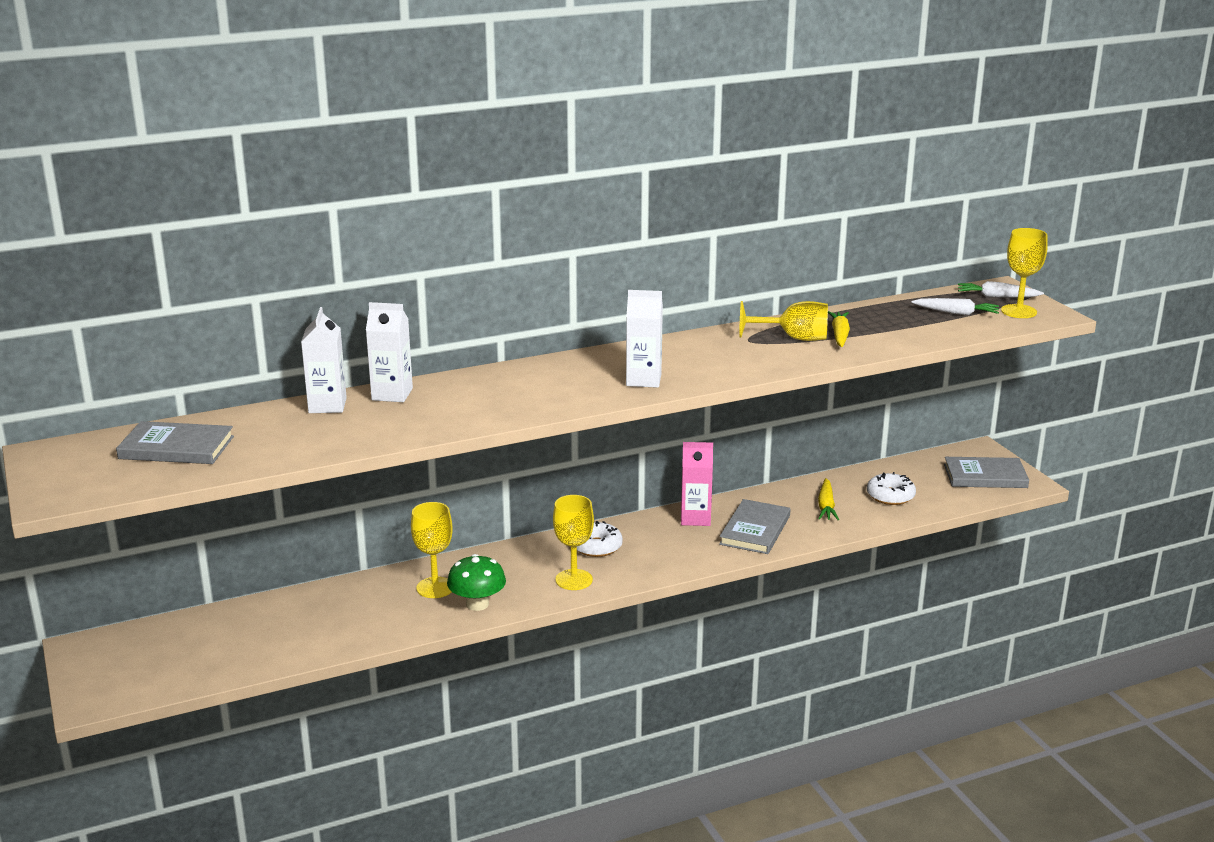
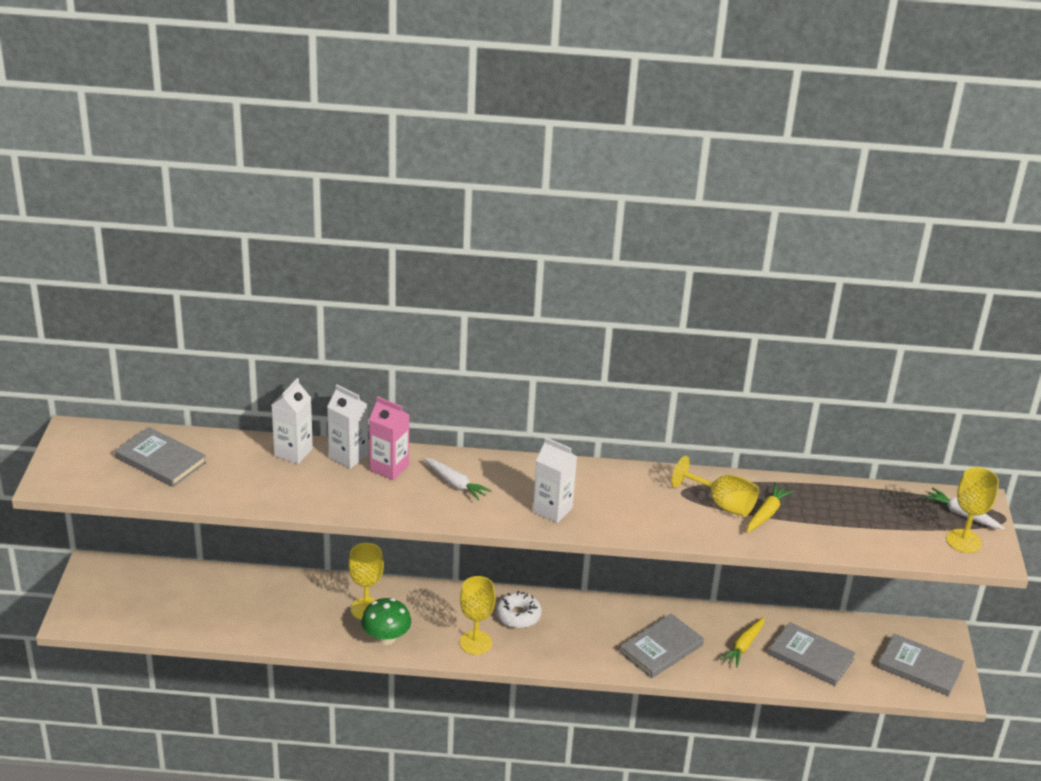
camera: 25 degrees right, 10 degrees up
pink carton [681,442,713,526] -> pink carton moved to [369,396,409,480]
white donut [867,472,916,505] -> grey book [768,622,856,686]
white carrot [911,298,999,315] -> white carrot moved to [424,458,491,501]

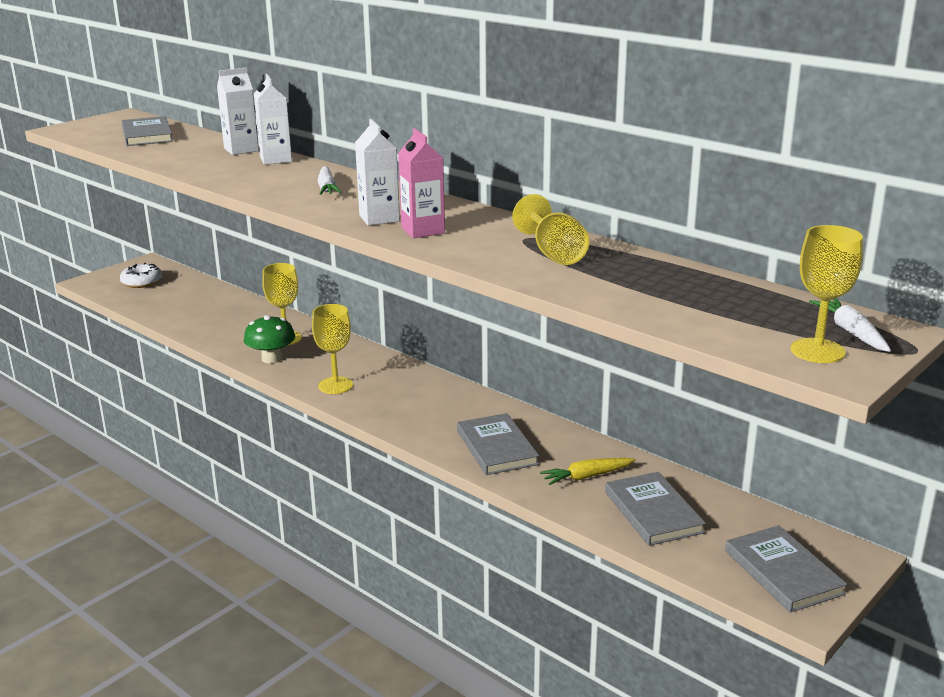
camera: 40 degrees right, 10 degrees down
pink carton [369,396,409,480] -> pink carton moved to [398,128,445,238]
white donut [496,591,542,628] -> white donut moved to [120,263,162,288]
grey book [619,614,704,678] -> grey book turned 75 degrees clockwise [457,413,539,475]
yellow carrot [747,484,793,533] -> none

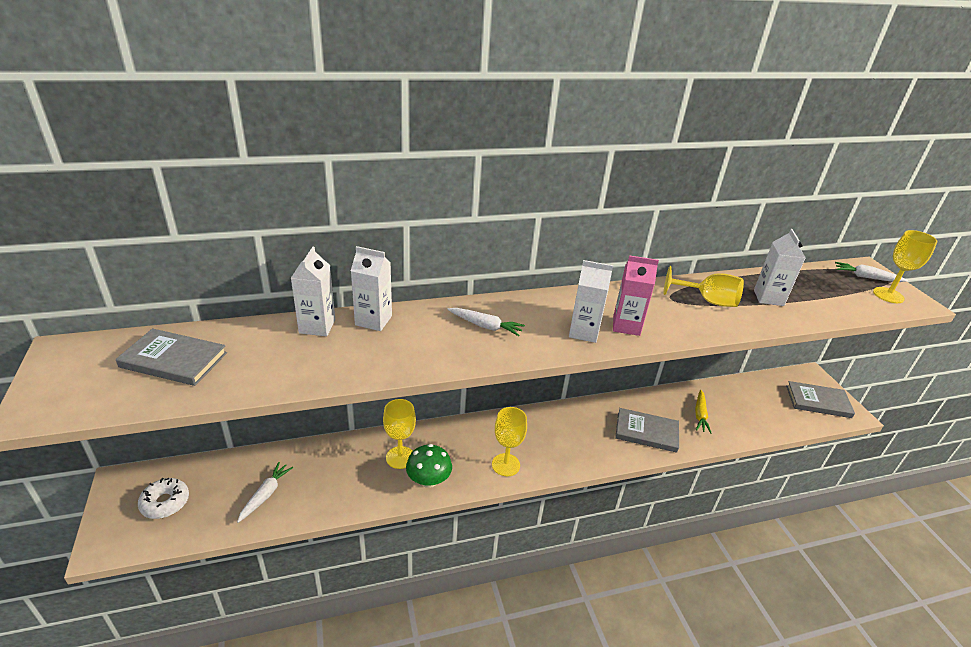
camera: 60 degrees left, 10 degrees up
grey book [605,472,706,546] -> none
none -> white carrot [237,462,293,523]
none -> white carton [754,229,806,306]

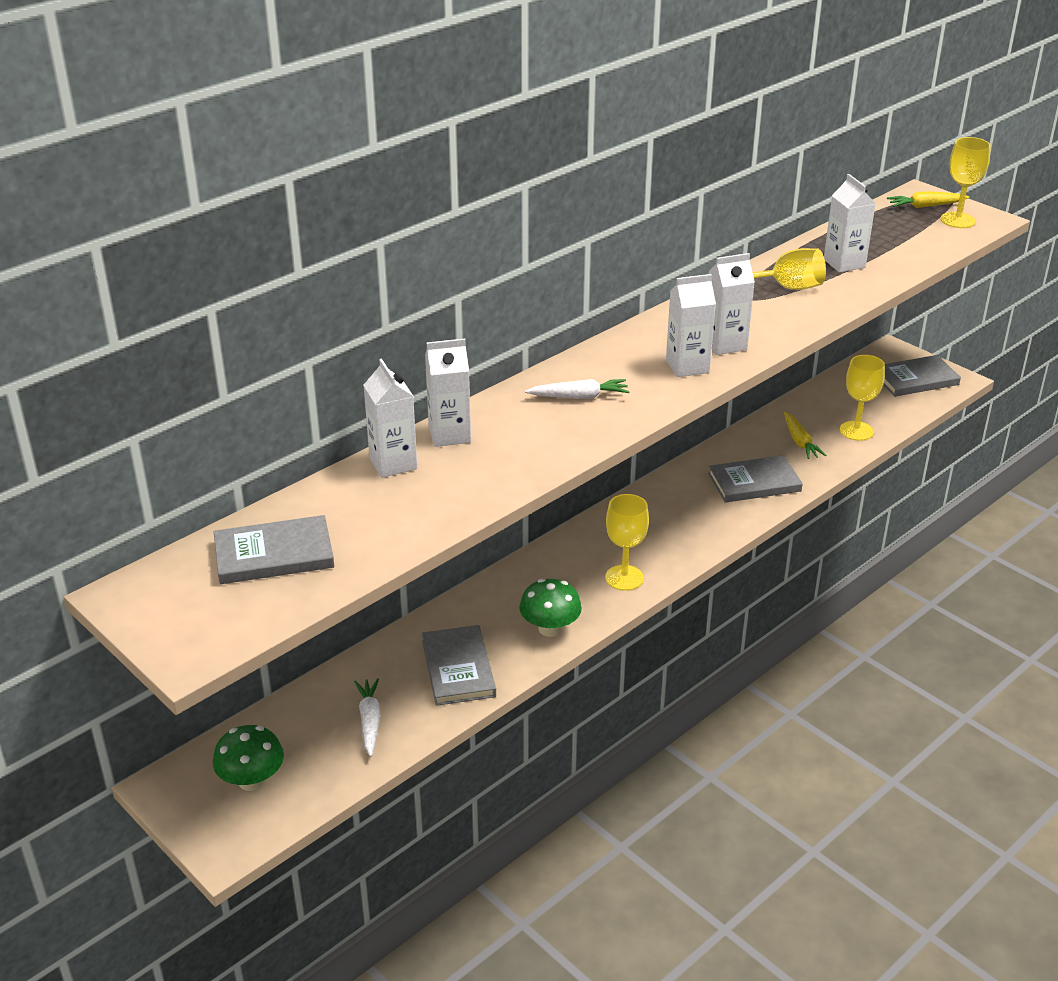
camera: 25 degrees left, 0 degrees up
white donut [138,478,189,519] -> green mushroom [213,725,284,791]
yellow goblet [383,399,416,469] -> yellow goblet moved to [840,355,885,441]
pink carton [613,255,659,336] -> white carton [709,253,755,355]
white carrot [835,262,908,282] -> yellow carrot [887,191,969,208]
none -> grey book [422,625,496,706]

